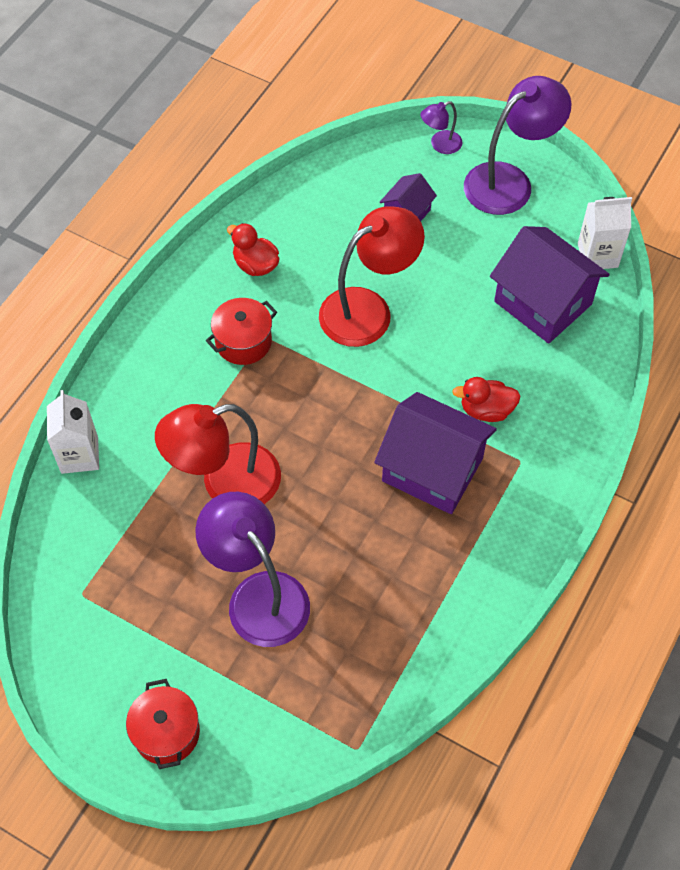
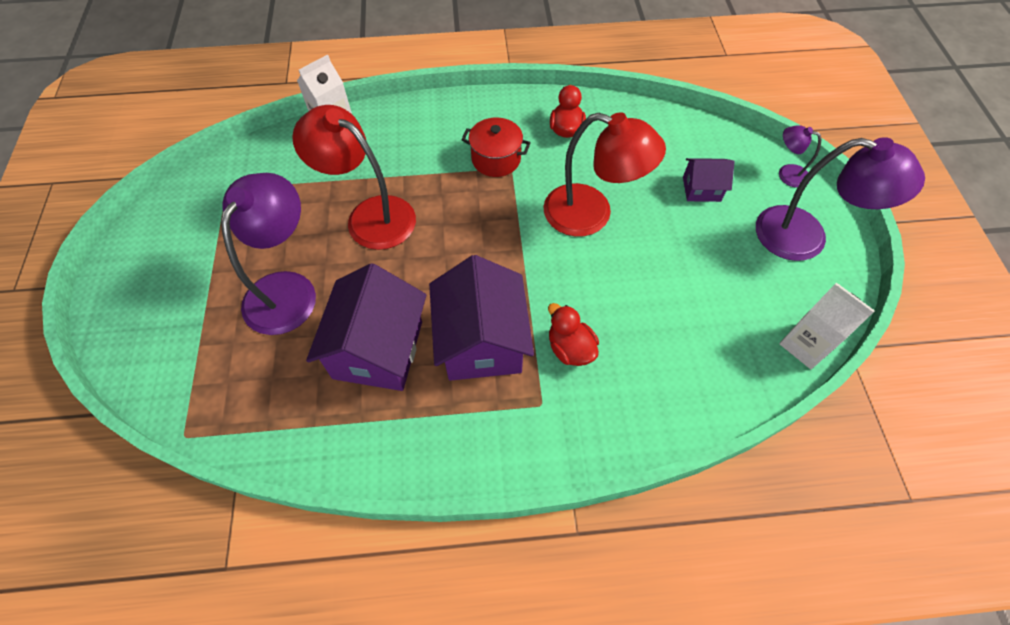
camera: 55 degrees right, 0 degrees up
red pot [126,679,200,769] -> none
purple house [490,226,610,344] -> purple house moved to [306,263,427,391]

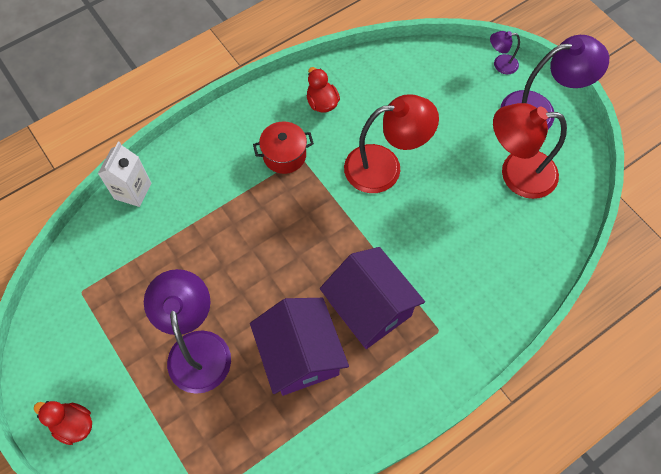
camera: 30 degrees left, 5 degrees up
red lamp [292,105,416,250] -> red lamp moved to [493,103,567,199]
red duck [548,303,599,366] -> red duck moved to [34,401,92,445]
purple house [683,158,735,202] -> none
white carton [779,283,875,369] -> none

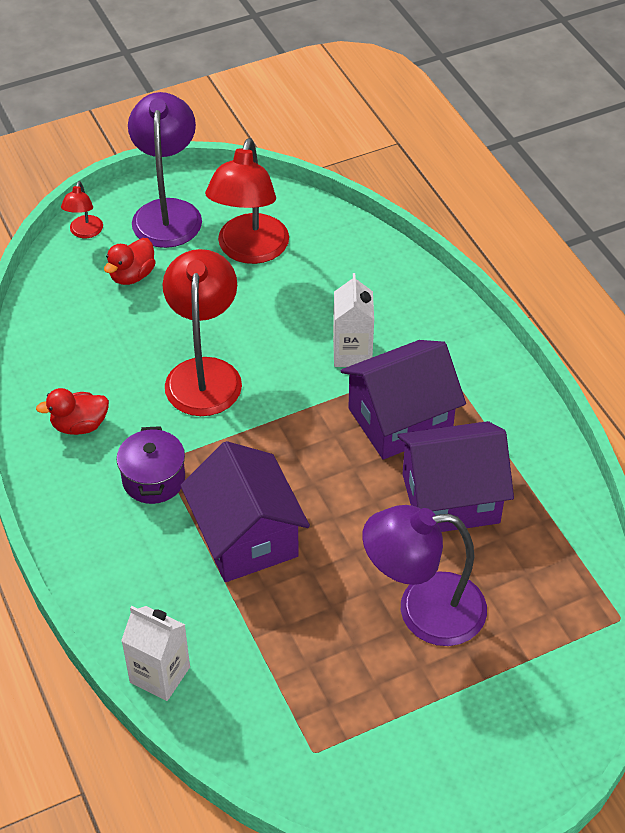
camera: 80 degrees left, 15 degrees down
red duck [34,401,92,445] -> red duck moved to [104,238,156,285]
red pot [253,121,314,174] -> purple pot [117,426,185,504]
purple lamp [490,31,520,74] -> red lamp [61,181,103,238]
none -> purple house [180,441,310,582]
none -> white carton [333,273,374,367]

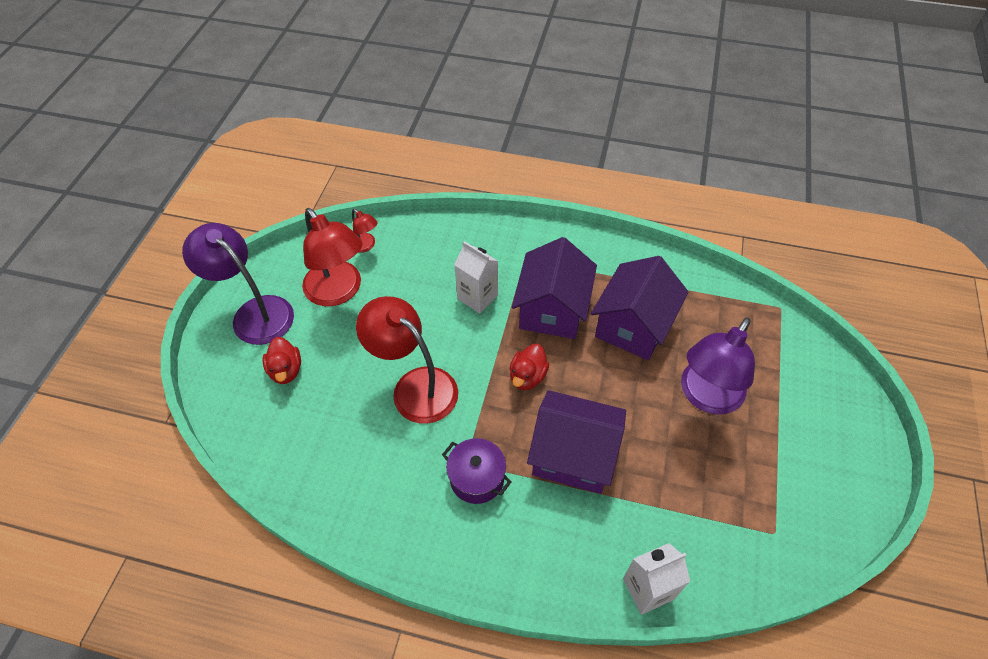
camera: 50 degrees left, 5 degrees up
red duck [36,388,109,435] -> red duck moved to [510,344,549,390]
red lamp [61,181,103,238] -> red lamp moved to [352,209,377,253]

